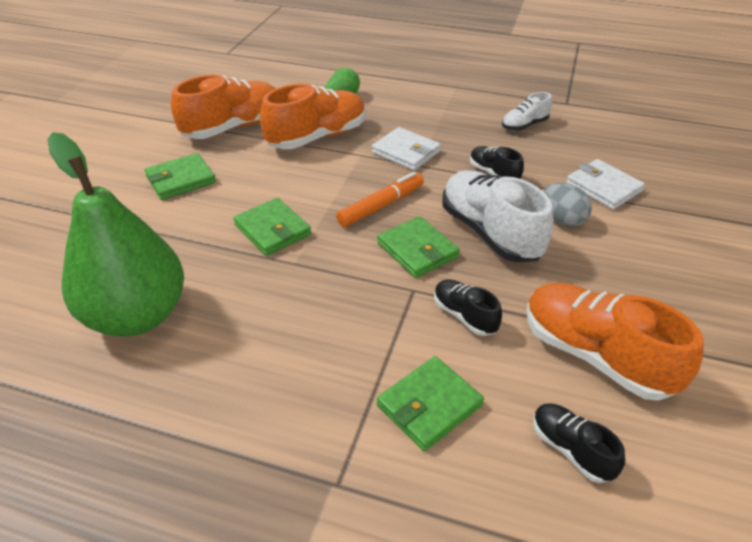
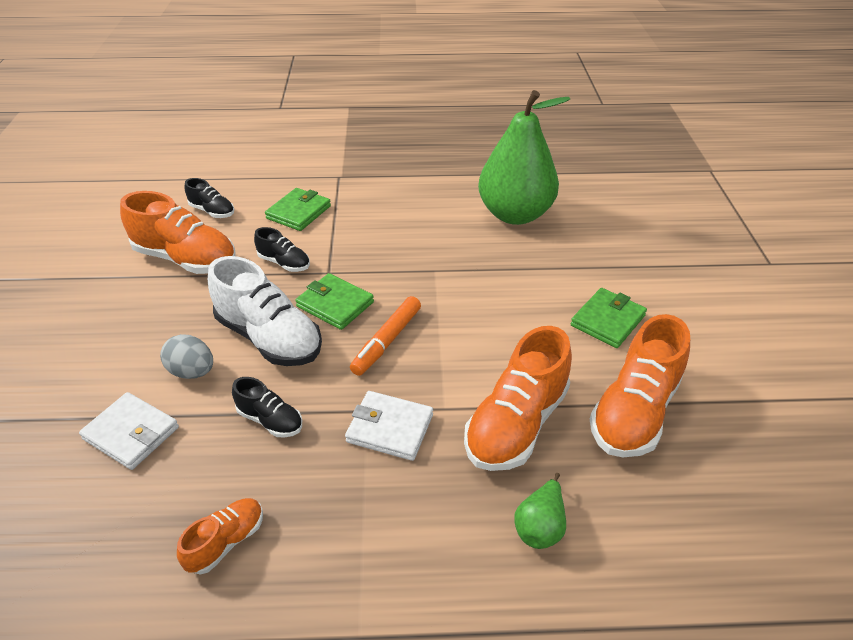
camera: 160 degrees right, 0 degrees up
green wallet [233,198,311,256] -> none
white shoe [502,92,552,131] -> orange shoe [177,498,263,574]

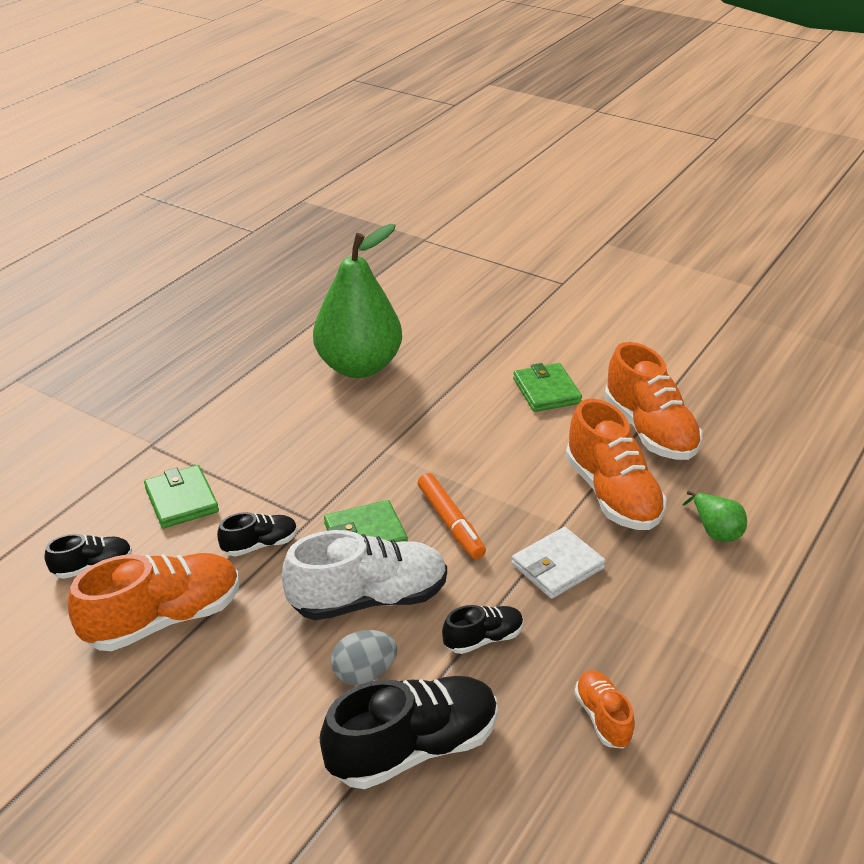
camera: 55 degrees left, 5 degrees down
white wallet [79,392,179,470] -> black shoe [320,676,498,789]

